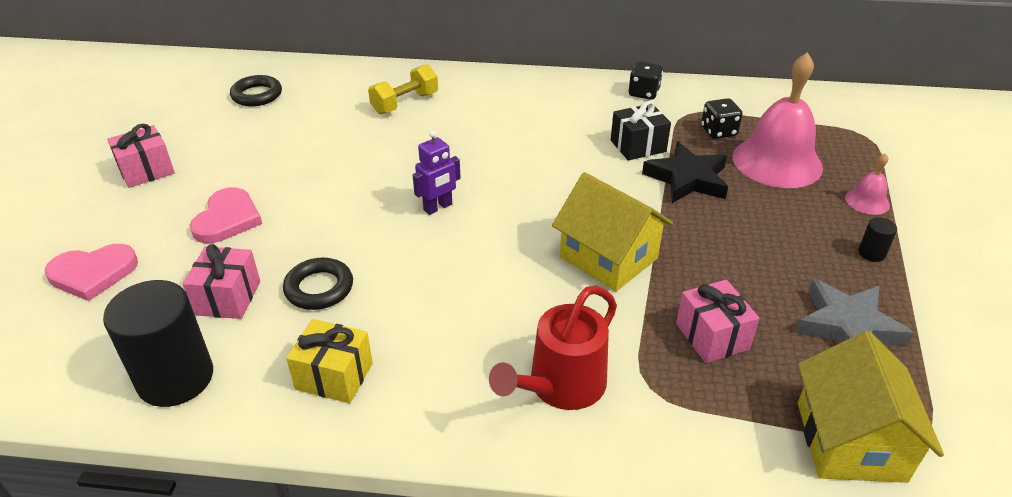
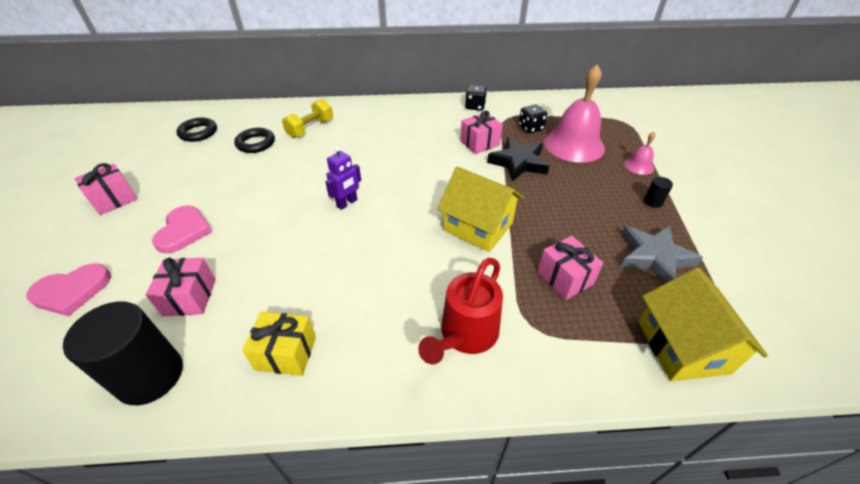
camera: 10 degrees left, 5 degrees up
black ring [283,258,353,310] -> black ring moved to [234,128,275,153]
black gift [611,101,671,161] -> pink gift [460,110,503,154]

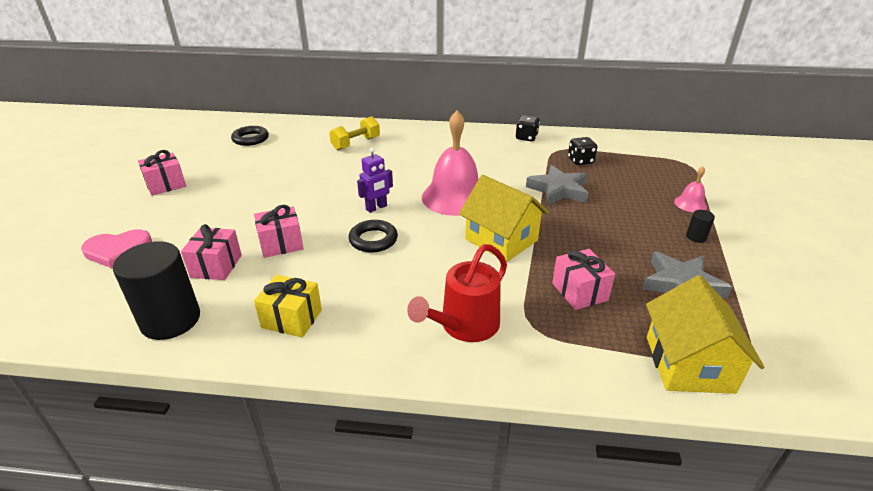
camera: 10 degrees right, 10 degrees down
pink heart [152,205,213,254] -> none
black ring [234,128,275,153] -> black ring moved to [348,220,398,253]
pink gift [460,110,503,154] -> pink gift moved to [254,205,304,258]
black star [487,137,549,182] -> grey star [526,165,589,205]
pink bell [544,65,605,163] -> pink bell moved to [422,110,478,216]

